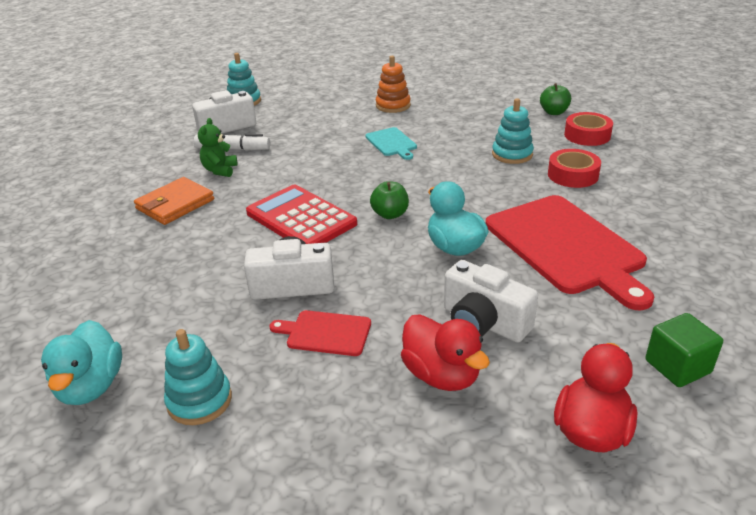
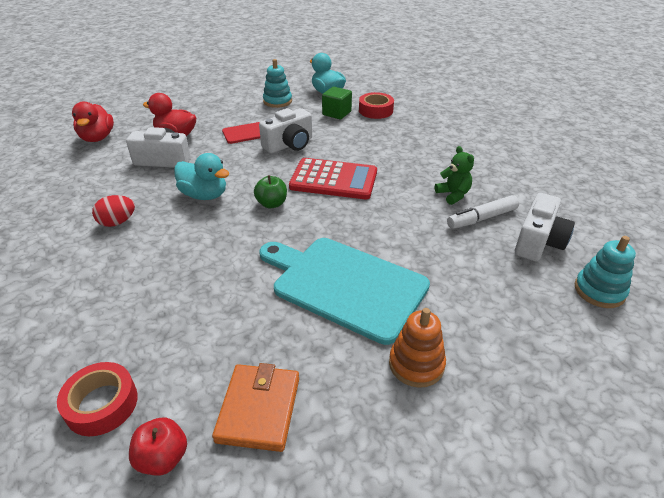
camera: 145 degrees right, 5 degrees up
orange wallet [134,177,214,225] -> orange wallet moved to [212,363,299,452]
turquoise cutting board [365,127,417,160] -> turquoise cutting board [259,238,430,345], size x2.15
red cutting board [486,195,654,310] -> red egg [92,195,135,227]
turquoise stacking toy [492,98,534,164] -> none
green apple [540,83,571,115] -> red apple [129,418,187,476]
red tape [548,149,601,188] -> red tape moved to [359,92,394,119]
green cube [645,313,723,387] -> green cube moved to [322,87,352,119]

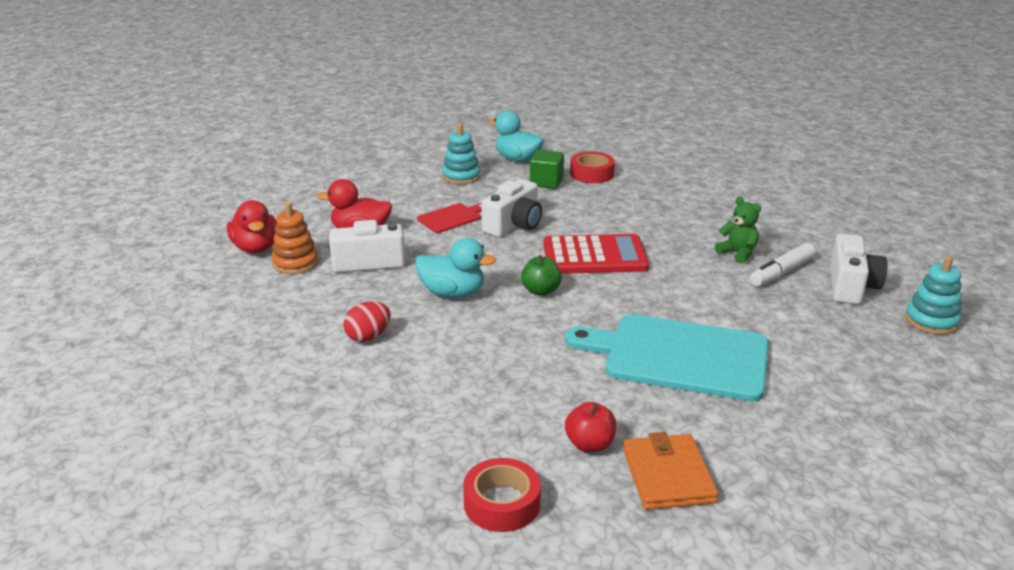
camera: 15 degrees left, 10 degrees down
red apple [129,418,187,476] -> red apple moved to [565,402,616,453]
orange stacking toy [389,308,446,388] -> orange stacking toy moved to [271,202,319,274]

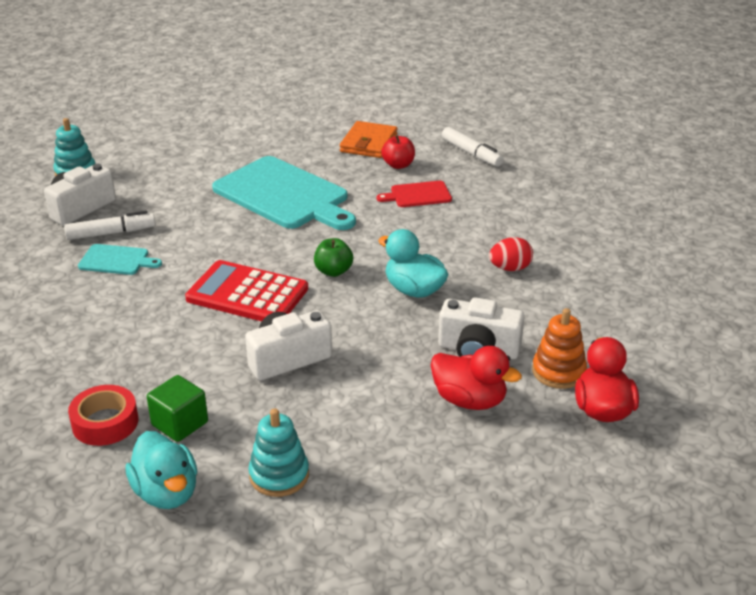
camera: 155 degrees left, 5 degrees up
red cutting board [417,203,482,233] -> red cutting board moved to [377,181,452,207]
red tape [463,458,541,532] -> white marker [442,127,504,167]
green teddy bear [715,197,761,264] -> turquoise cutting board [78,244,162,275]

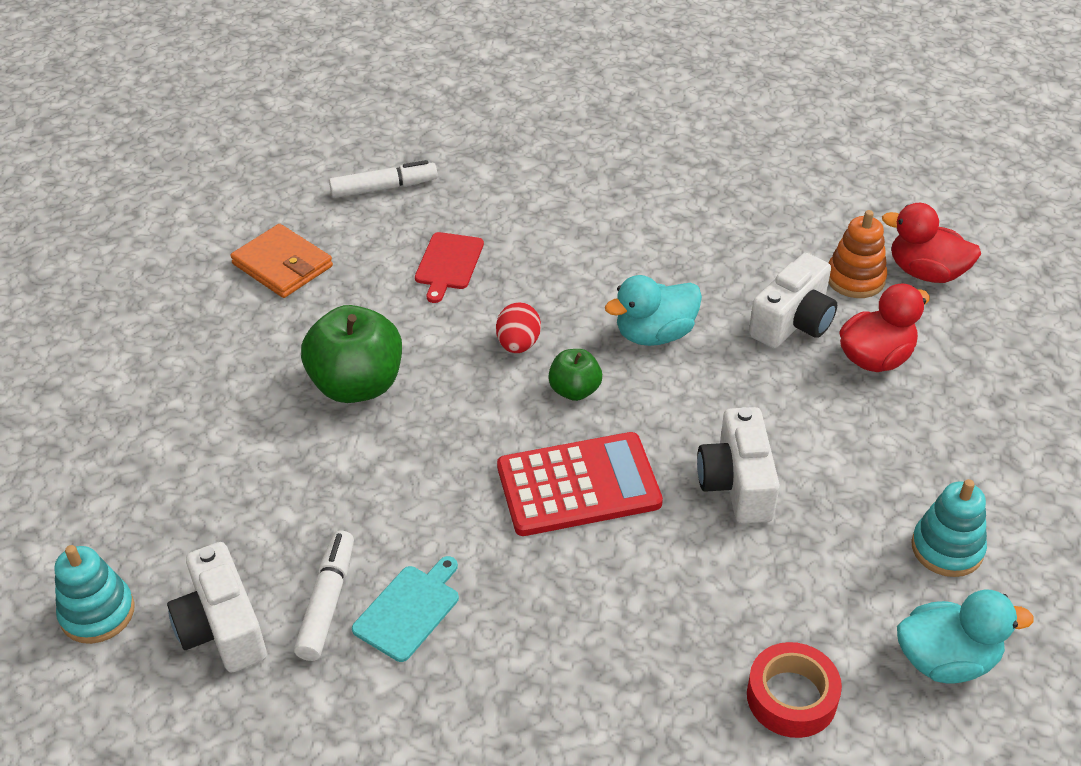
camera: 65 degrees left, 10 degrees up
green cube [147,375,208,442] -> none
red calculator [185,260,308,321] -> red calculator turned 150 degrees counterclockwise [497,432,663,536]
turquoise cutting board [212,156,356,230] -> green apple [301,305,402,403]
red apple [381,135,415,169] -> none
red egg [489,237,533,271] -> red egg moved to [496,302,541,353]

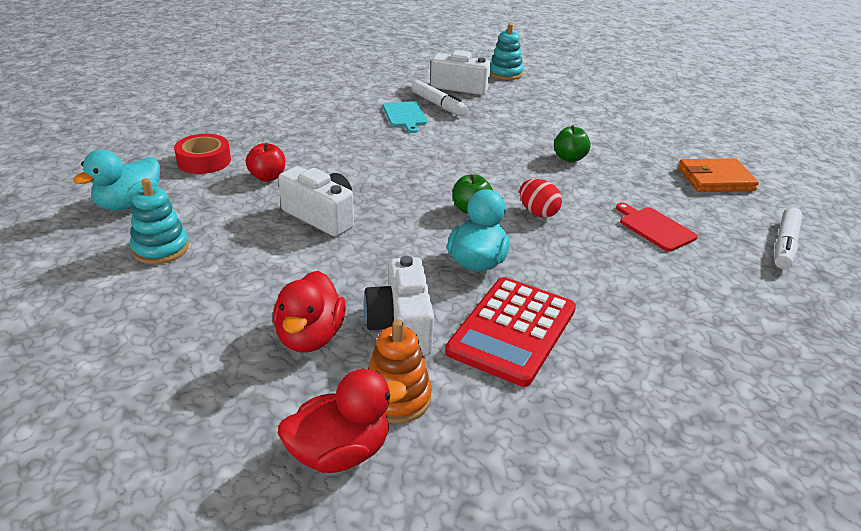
camera: 130 degrees right, 10 degrees down
green apple [301,305,402,403] -> green apple [554,125,591,162], size x0.53
red calculator [497,432,663,536] -> red calculator moved to [445,277,576,387]
none -> red apple [246,143,285,182]

